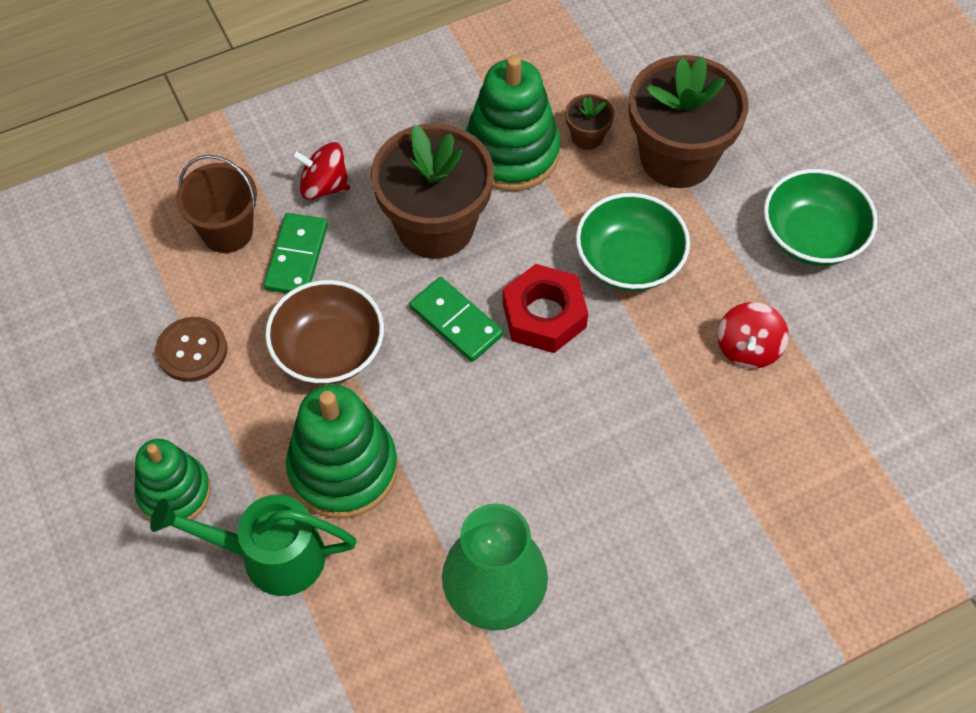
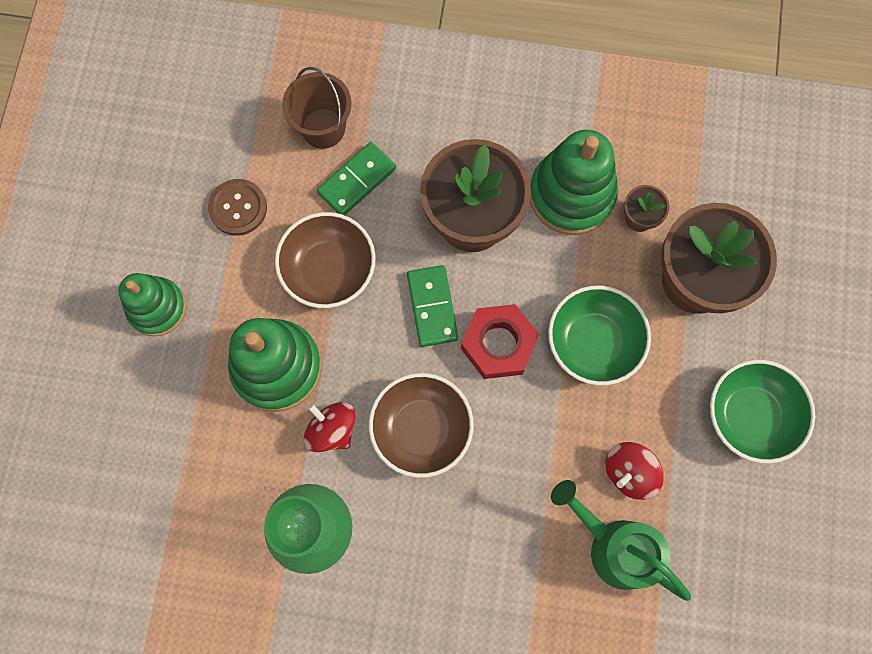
camera: 35 degrees right, 15 degrees up
green watering can [150,495,357,596] -> green watering can moved to [551,480,691,601]
red spinning top [292,142,350,200] -> red spinning top moved to [304,402,356,452]
none -> brown bowl [369,373,474,478]

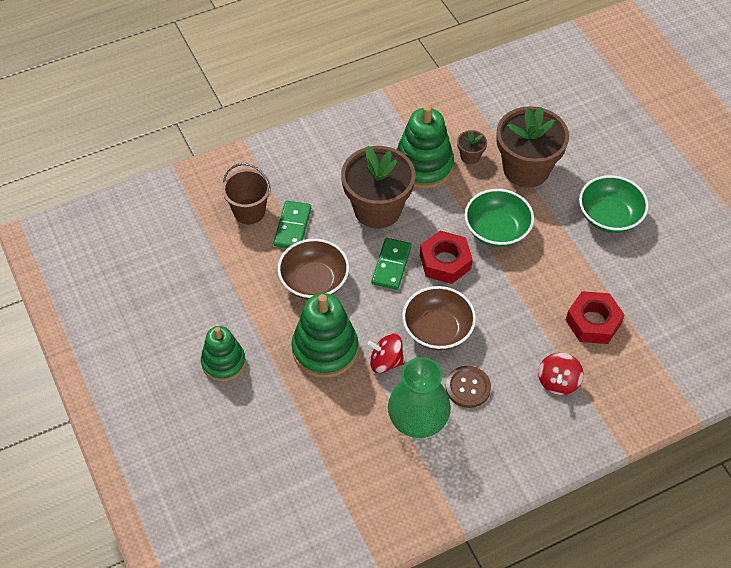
camera: 35 degrees left, 20 degrees down
brown button [208,179,267,236] -> brown button moved to [446,366,491,408]
green domino [407,265,458,347] -> green domino turned 60 degrees clockwise [372,238,412,290]
green watering can [551,480,691,601] -> red nut [566,291,625,344]
red spinning top [606,442,664,500] -> red spinning top moved to [538,352,584,395]

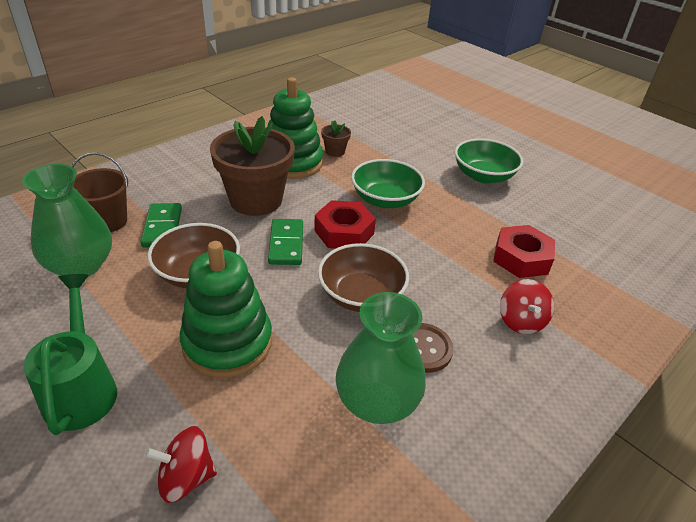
camera: 20 degrees left, 15 degrees down
green stacking toy [201,326,246,381] -> green watering can [23,274,117,435]
red spinning top [368,334,404,373] -> red spinning top moved to [145,426,217,503]
brown flower pot [496,106,569,188] -> none
none -> green vase [22,164,112,277]

